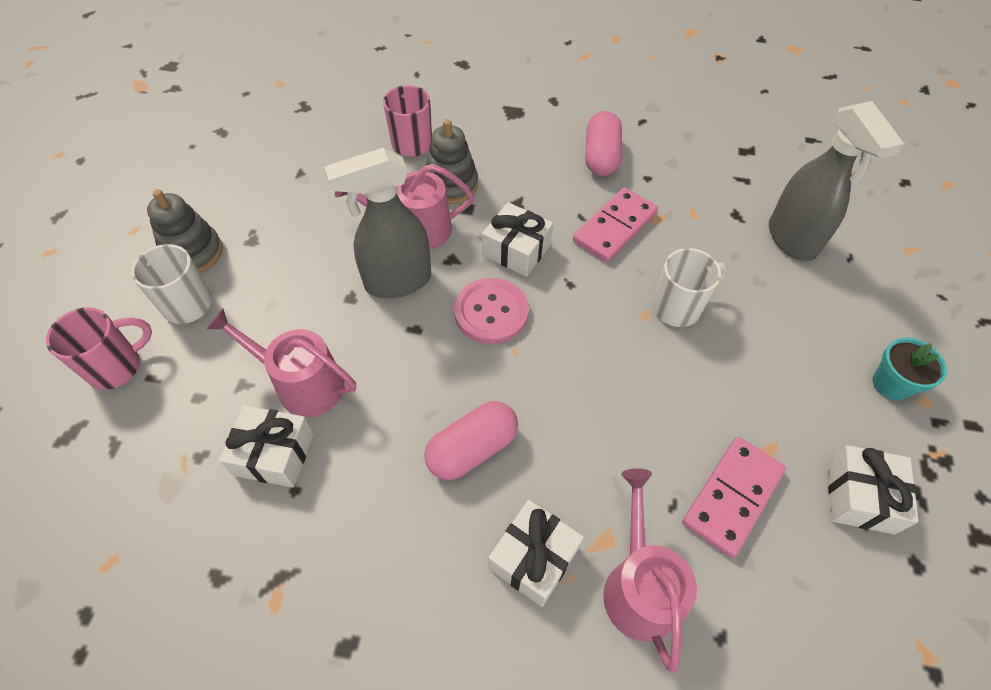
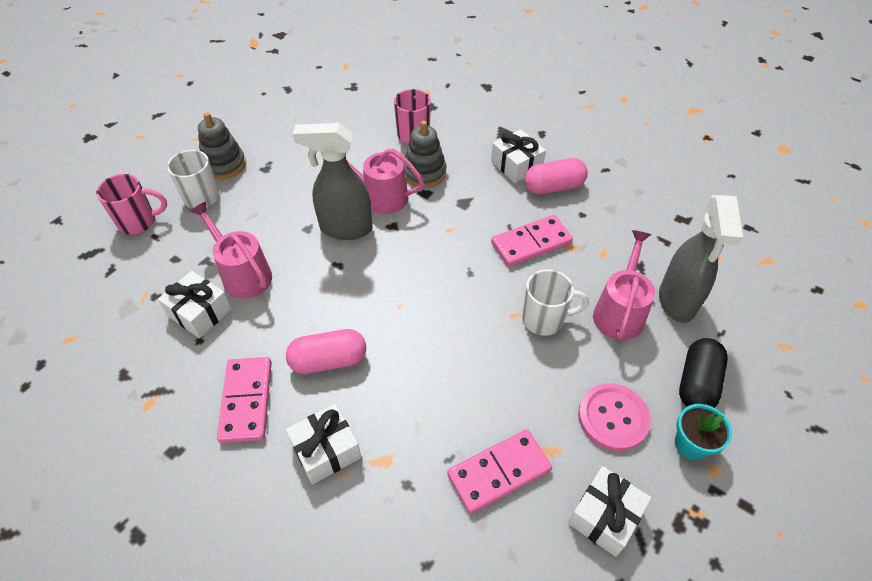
camera: 25 degrees right, 5 degrees down
pink button [454,278,529,344] -> pink button moved to [578,383,651,451]
white gift [482,202,553,277] -> white gift moved to [491,129,546,183]
pink capsule [585,111,622,176] -> pink capsule turned 45 degrees clockwise [524,158,588,194]
pink watering can [603,469,697,673] -> pink watering can moved to [593,230,655,340]
none -> pink domino [217,357,272,443]
none -> black capsule [679,338,728,408]

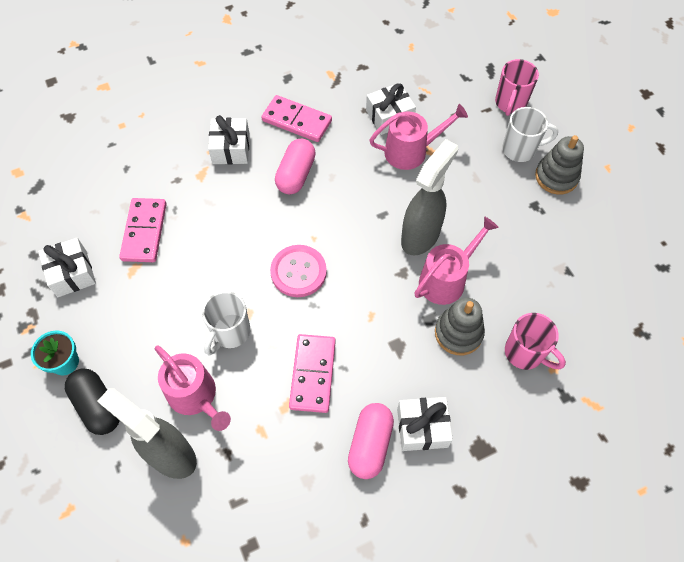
camera: 120 degrees right, 10 degrees up
pink button [578,383,651,451] -> pink button moved to [270,245,327,297]

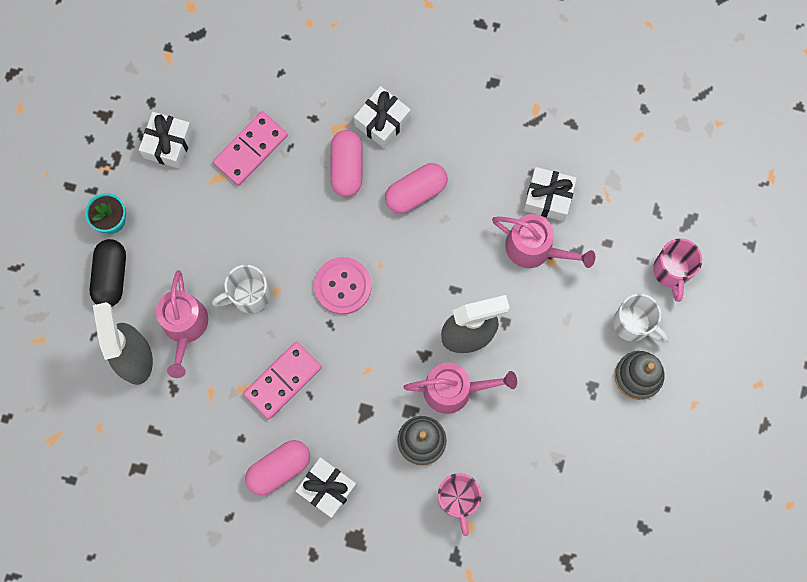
camera: 40 degrees right, 15 degrees up
pink domino [262,95,332,142] -> none
pink mug [495,59,539,116] -> pink mug turned 60 degrees counterclockwise [653,238,702,302]
none -> pink capsule [330,130,363,197]

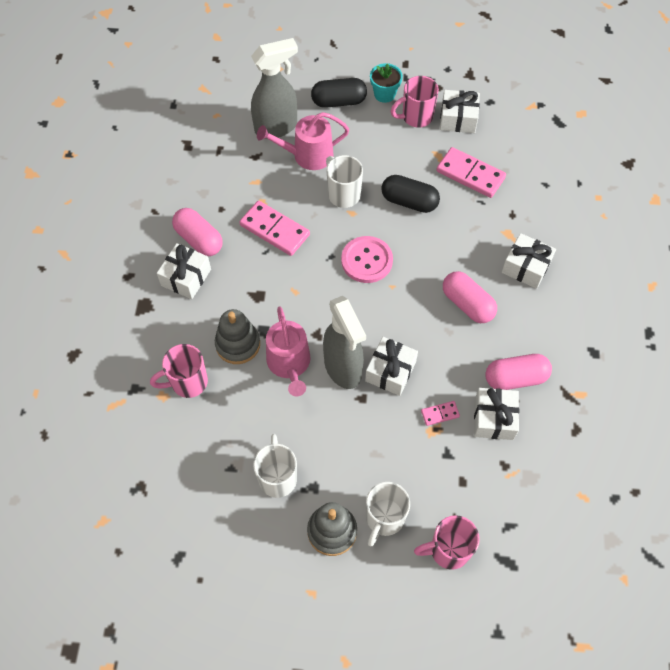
camera: 80 degrees right, 15 degrees down
pink capsule [330,130,363,197] -> pink capsule moved to [485,354,552,390]
pink watering can [492,214,595,268] -> pink domino [421,401,460,426]
none -> white mug [253,434,297,498]
none -> white gift [365,337,418,396]
none -> black capsule [381,175,440,213]
none -> pink mug [391,76,439,128]

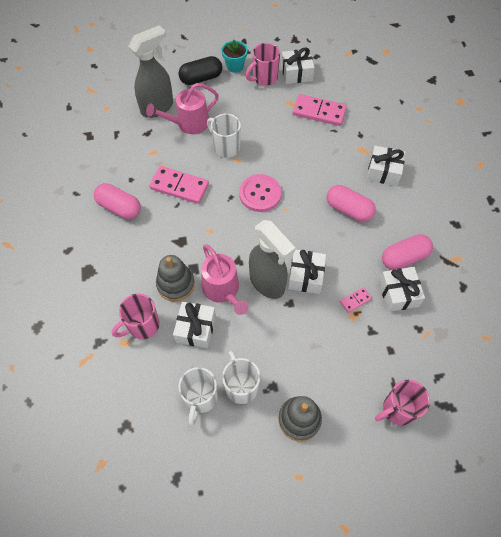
camera: 15 degrees left, 0 degrees up
white gift [157,243,211,299] -> white gift moved to [173,302,216,348]
white mug [366,482,410,547] -> white mug moved to [178,367,218,426]
black capsule [381,175,440,213] -> none

